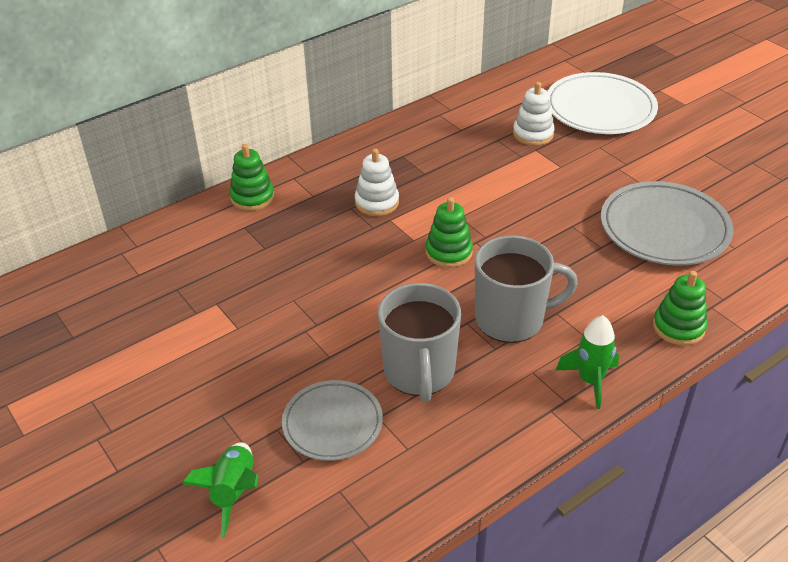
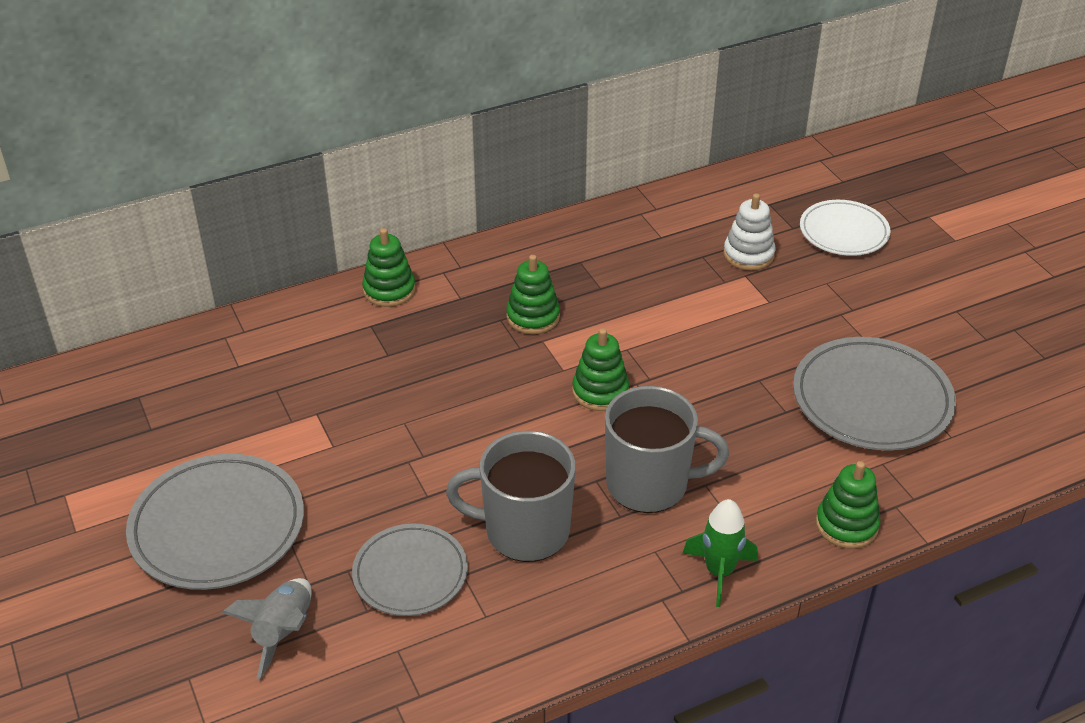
camera: 10 degrees right, 0 degrees up
green rocket [182,442,258,537] -> grey rocket [222,578,312,679]
white stacking toy [355,148,399,216] -> green stacking toy [506,255,560,334]
grey mug [378,283,461,402] -> grey mug turned 90 degrees clockwise [446,431,576,562]
white plate [547,72,658,134] -> white plate [800,200,890,256], size x0.64
none -> grey plate [126,454,304,590]

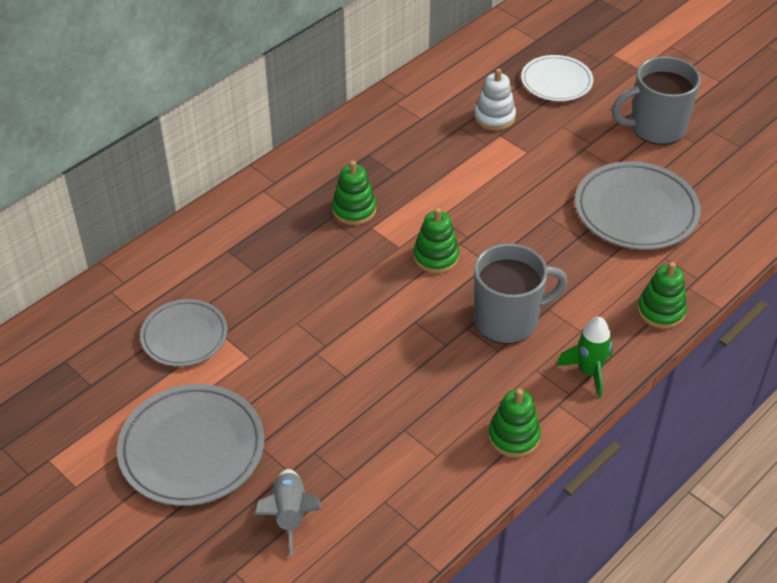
camera: 20 degrees left, 5 degrees up
grey plate [352,524,468,616] -> grey plate moved to [140,299,228,367]
green stacking toy [362,228,416,307] -> green stacking toy moved to [488,389,541,458]
grey mug [446,431,576,562] -> grey mug moved to [612,56,701,145]

